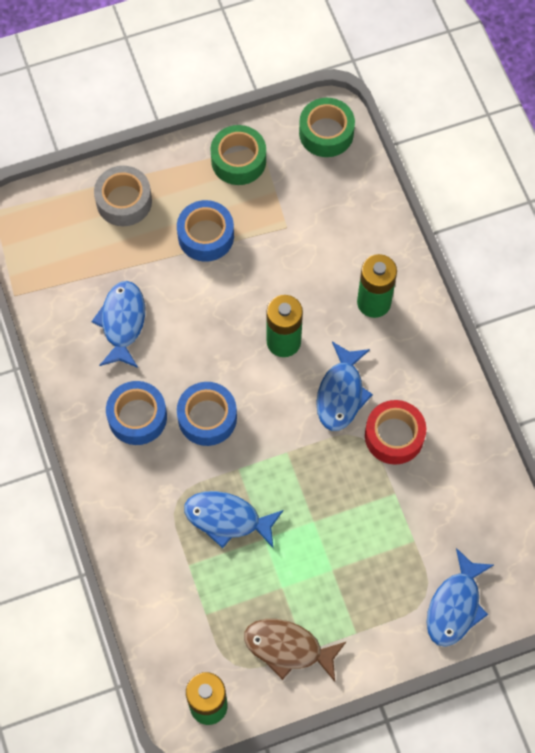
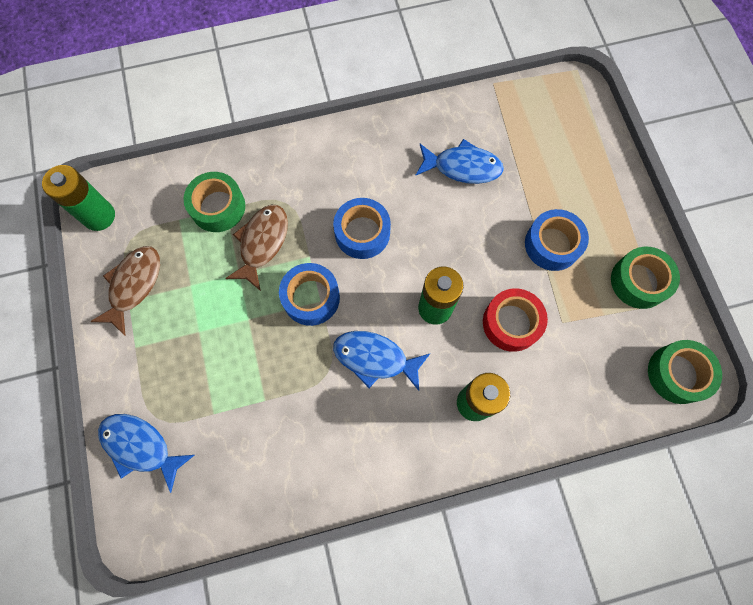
camera: 95 degrees right, 5 degrees up
grey tape [94,166,152,226] -> none
blue tape [106,381,167,445] -> blue tape moved to [279,263,340,326]
blue fish [184,491,284,548] -> brown fish [225,205,288,291]
red tape [365,400,426,465] -> red tape moved to [483,289,548,352]
none -> green tape [183,172,245,232]

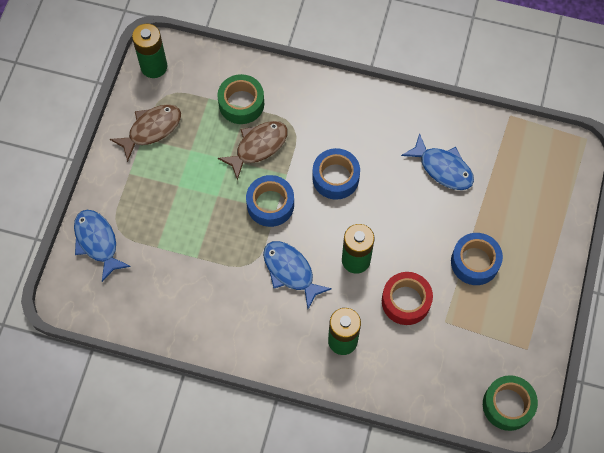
camera: 30 degrees right, 5 degrees down
green tape [611,247,680,309] -> none

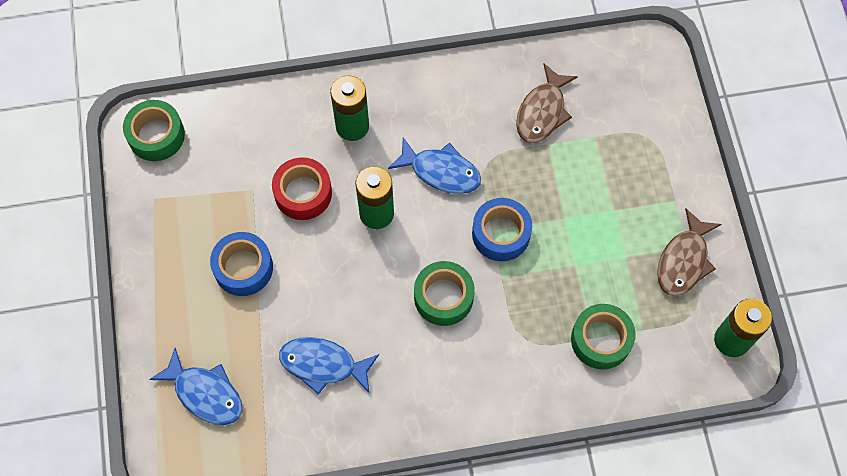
camera: 155 degrees right, 0 degrees up
blue fish [74,210,131,282] -> blue fish moved to [149,348,242,425]
brown fish [218,121,288,180] -> brown fish moved to [516,63,578,143]
blue tape [312,148,360,200] -> green tape [414,261,474,326]

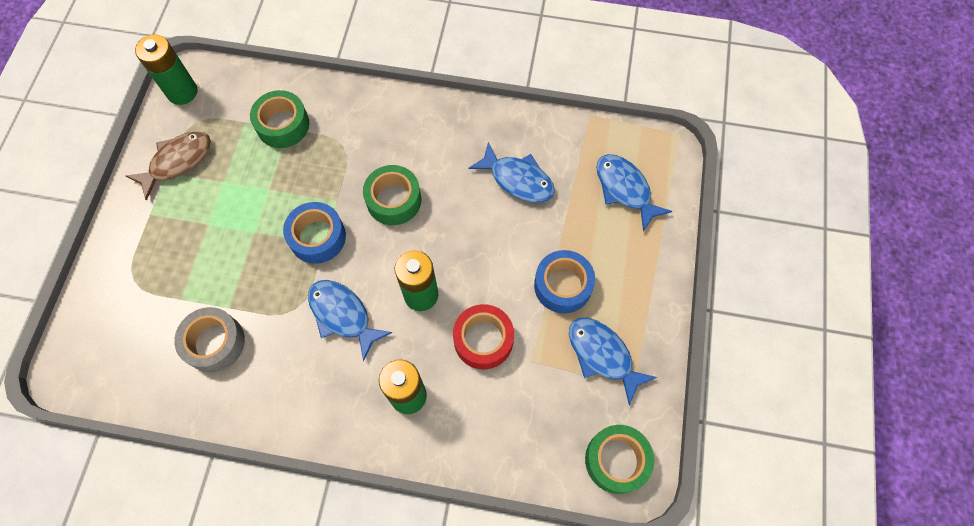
camera: 160 degrees left, 0 degrees up
brown fish [516,63,578,143] -> grey tape [174,307,245,372]
none -> blue fish [569,318,657,405]

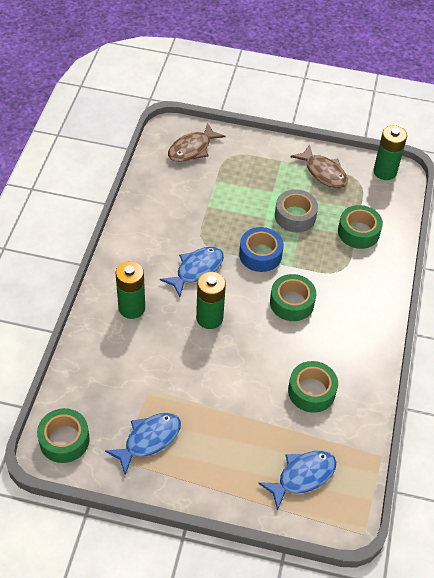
camera: 90 degrees right, 15 degrees down
grey tape [174,307,245,372] -> grey tape moved to [275,189,318,232]
red tape [453,304,514,369] -> none
blue fish [469,142,555,203] -> green tape [288,361,338,413]
blue tape [534,250,595,313] -> none
none -> brown fish [168,123,226,162]

